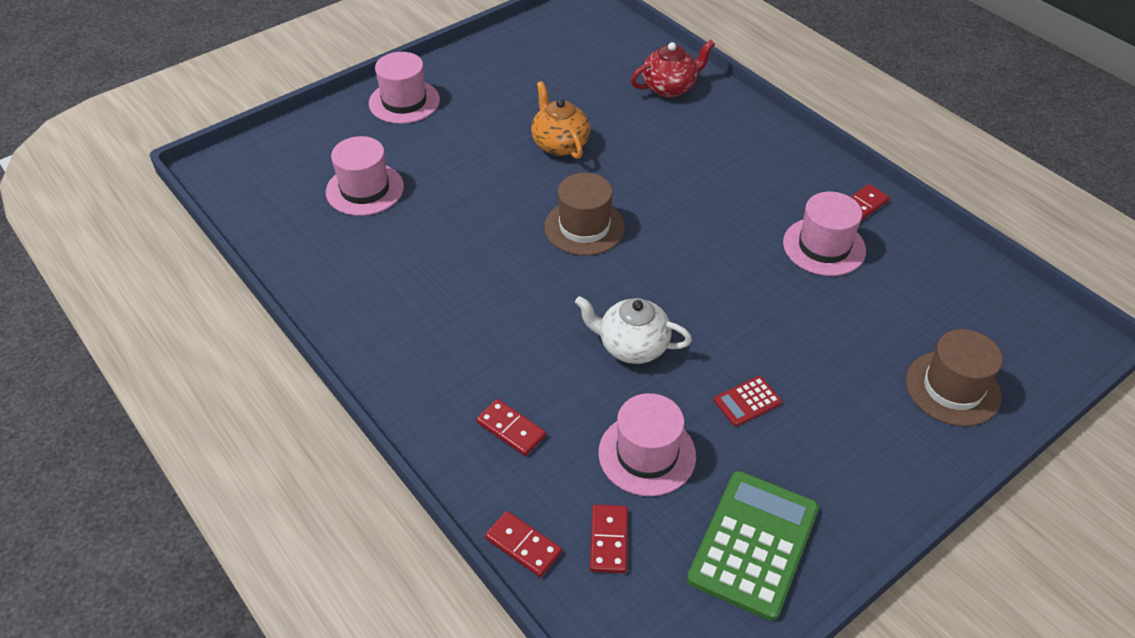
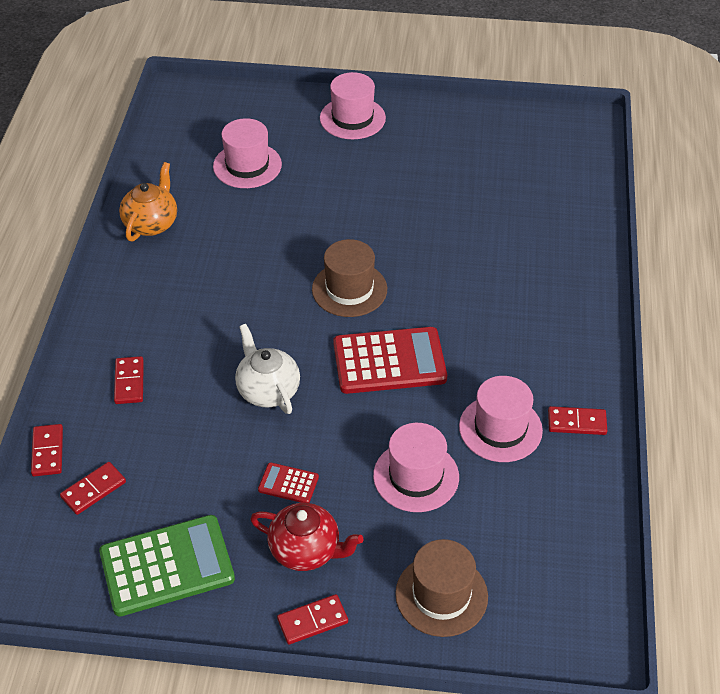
camera: 45 degrees right, 0 degrees up
orange teapot [531,81,590,159] -> orange teapot moved to [119,162,177,242]
pink hat [598,393,696,496] -> pink hat moved to [373,423,459,512]
red teapot [631,40,715,98] -> red teapot moved to [250,503,363,571]
none -> red domino [277,594,348,644]
none -> red calculator [333,327,447,394]

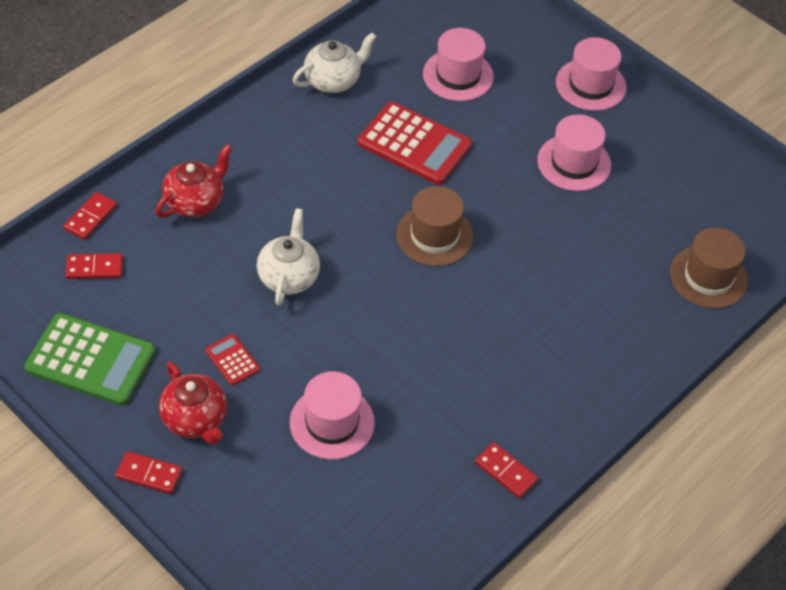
camera: 35 degrees right, 5 degrees up
red domino [114,356,144,404] -> red teapot [155,144,232,218]
orange teapot [119,162,177,242] -> white teapot [293,33,376,93]
red calculator [333,327,447,394] -> red calculator moved to [358,102,472,185]
brown hat [395,539,488,637] -> brown hat moved to [670,228,748,309]
pink hat [459,376,543,462] -> pink hat moved to [537,114,611,191]

